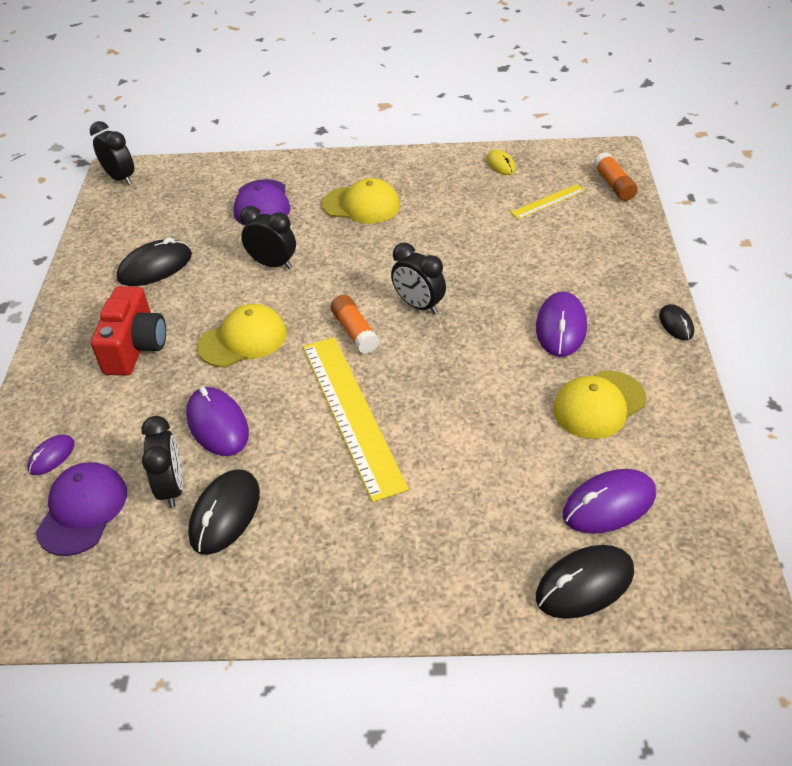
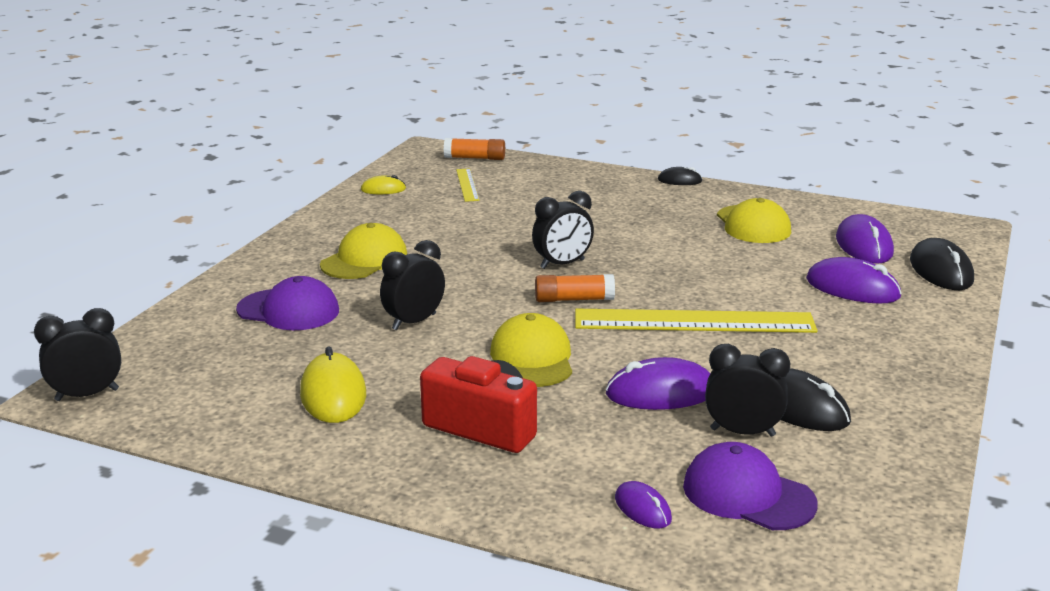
camera: 70 degrees left, 20 degrees down
black mouse [117,237,192,286] -> yellow mouse [300,346,366,423]
purple mouse [536,292,587,357] -> purple mouse moved to [806,257,902,304]

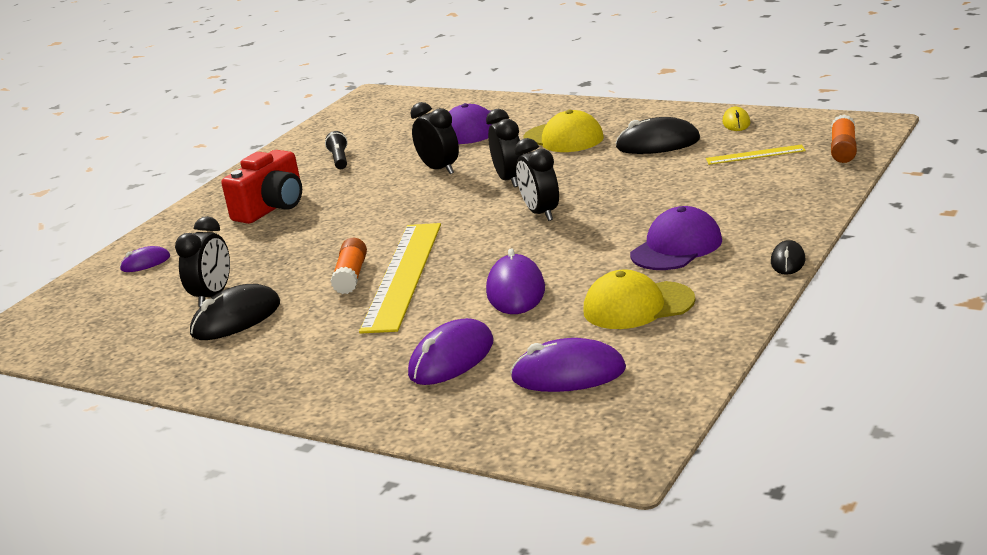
camera: 100 degrees right, 0 degrees up
black clock [34,308,121,401] -> black clock moved to [486,109,522,187]
yellow mouse [300,346,366,423] -> black flashlight [325,131,348,169]
yellow cap [490,313,572,387] -> none
orange glue stick [535,274,615,302] -> orange glue stick moved to [331,238,367,294]
purple mouse [605,357,710,410] -> purple mouse moved to [486,248,545,314]
purple cap [683,442,818,530] -> purple cap moved to [630,206,722,270]
black mouse [910,238,974,290] -> black mouse moved to [615,117,700,154]

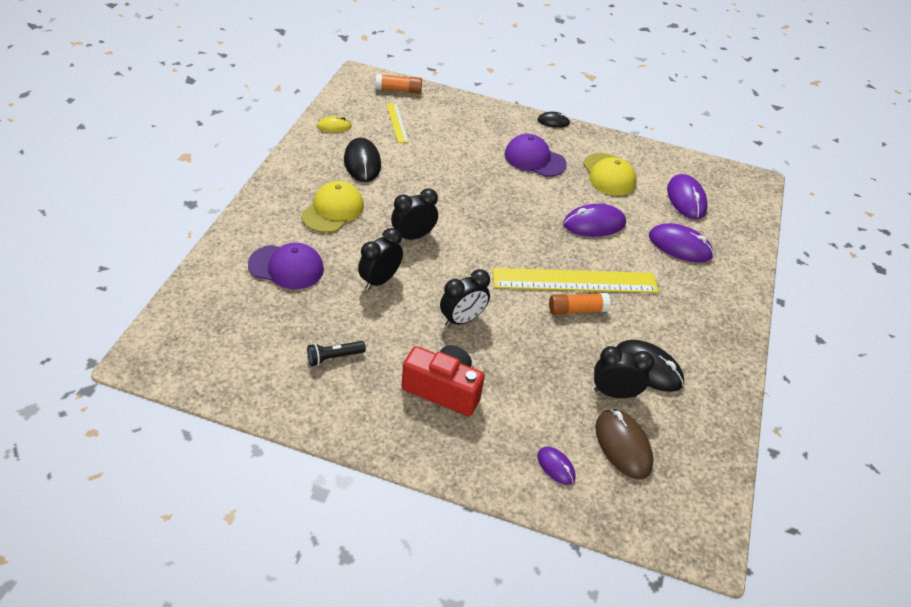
camera: 110 degrees left, 20 degrees up
black clock [515,138,559,221] -> black clock moved to [440,269,490,327]
none -> brown mouse [595,408,653,480]

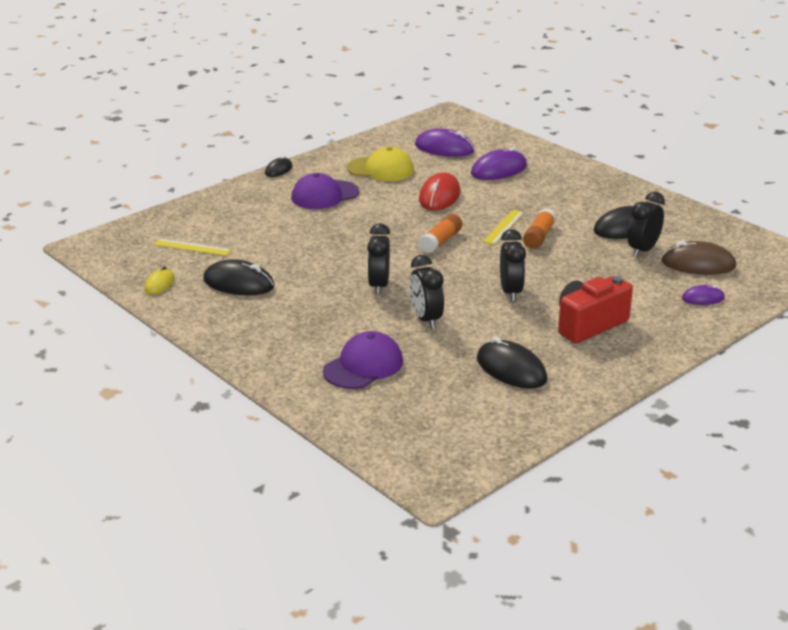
camera: 55 degrees left, 15 degrees down
yellow cap [301,181,364,233] -> none
black flashlight [307,341,366,366] -> black mouse [477,337,547,389]
orange glue stick [375,74,422,94] -> orange glue stick moved to [419,214,462,253]
yellow ruler [492,268,659,293] -> yellow ruler [483,210,524,245], size x0.47
purple mouse [563,204,626,237] -> red mouse [419,173,460,210]

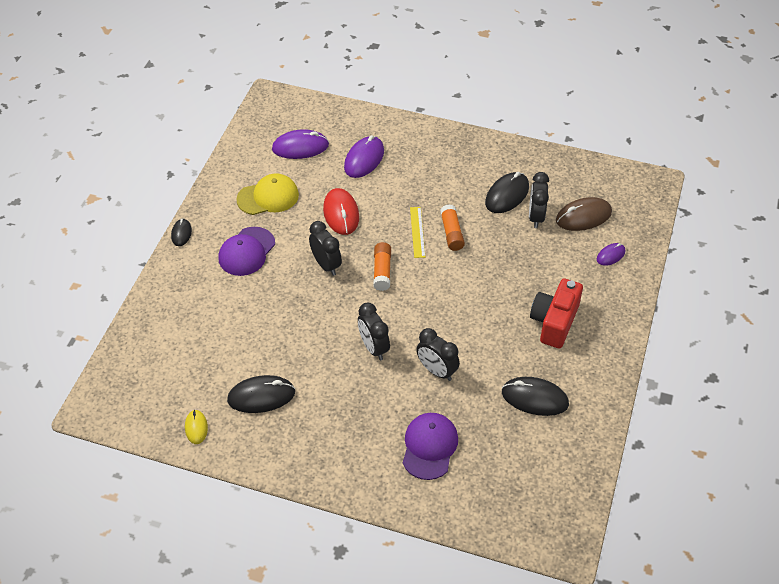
camera: 30 degrees left, 20 degrees up
yellow ruler [153,239,232,256] -> none
black clock [500,229,526,301] -> black clock moved to [309,221,342,276]

